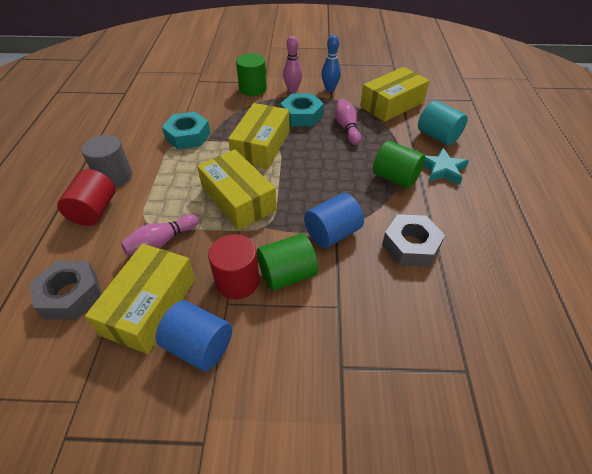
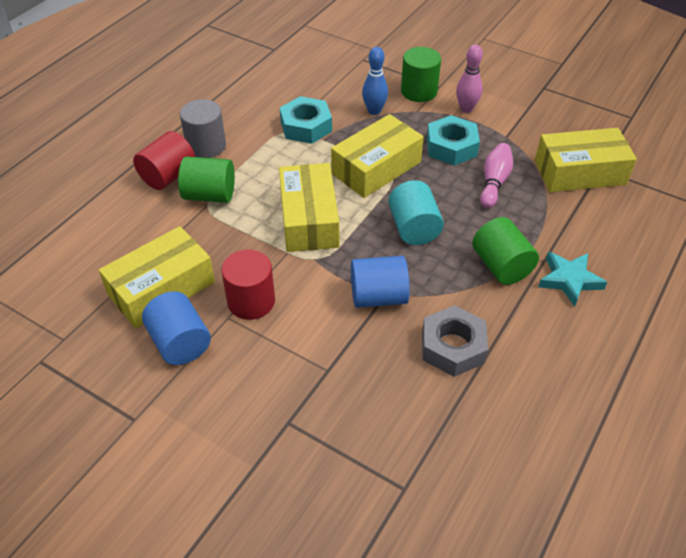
camera: 30 degrees right, 0 degrees up
grey nut [29,261,102,320] -> none
pink bowling pin [121,214,198,255] -> none
green cylinder [257,233,318,291] -> green cylinder moved to [178,156,235,203]
blue bowling pin [321,35,341,92] -> blue bowling pin moved to [362,47,388,115]
turquoise cylinder [418,100,468,145] -> turquoise cylinder moved to [389,180,444,245]

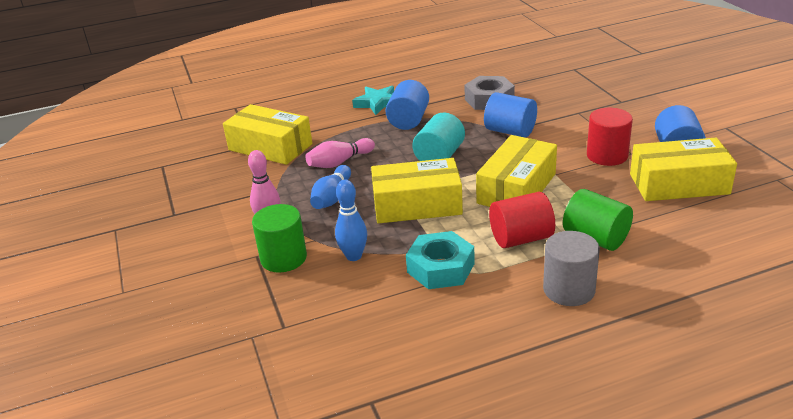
camera: 140 degrees left, 15 degrees down
red cylinder [133,131,195,190] -> red cylinder moved to [489,192,555,248]
turquoise nut [427,115,480,166] -> blue bowling pin [310,165,351,209]
green cylinder [472,217,539,285] -> blue cylinder [385,80,429,130]

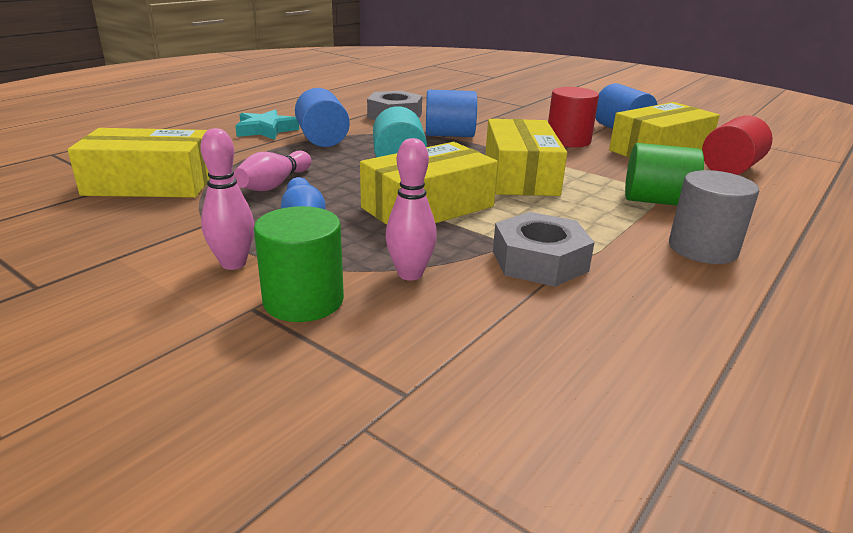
camera: 35 degrees left, 5 degrees down
blue bowling pin [335,179,367,261] -> pink bowling pin [385,138,437,281]
turquoise nut [406,231,475,289] -> grey nut [493,212,595,287]
red cylinder [489,192,555,248] -> red cylinder moved to [702,116,773,175]

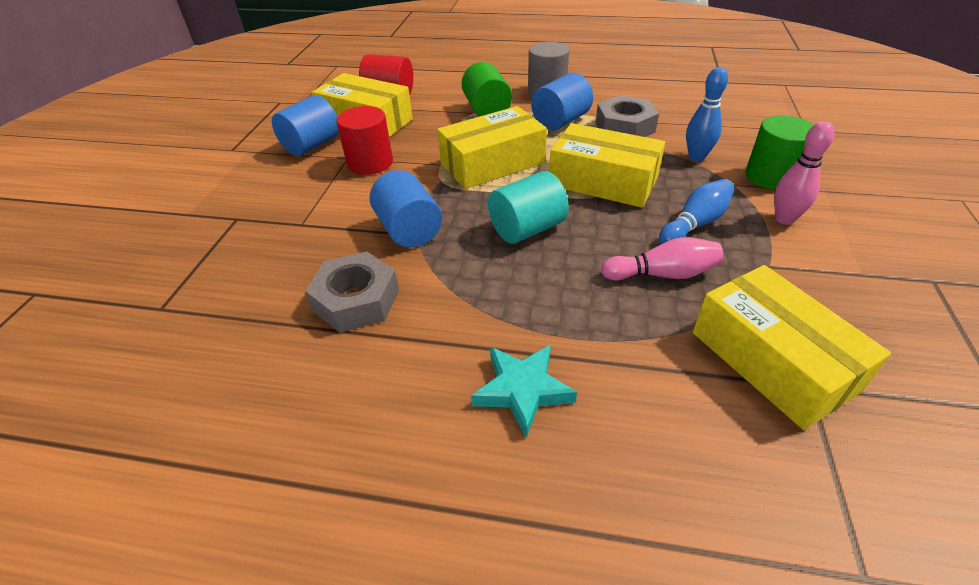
camera: 115 degrees left, 15 degrees up
blue cylinder [295,88,350,147] -> blue cylinder moved to [531,73,593,131]
pink bowling pin [385,138,437,281] -> blue bowling pin [686,67,728,161]

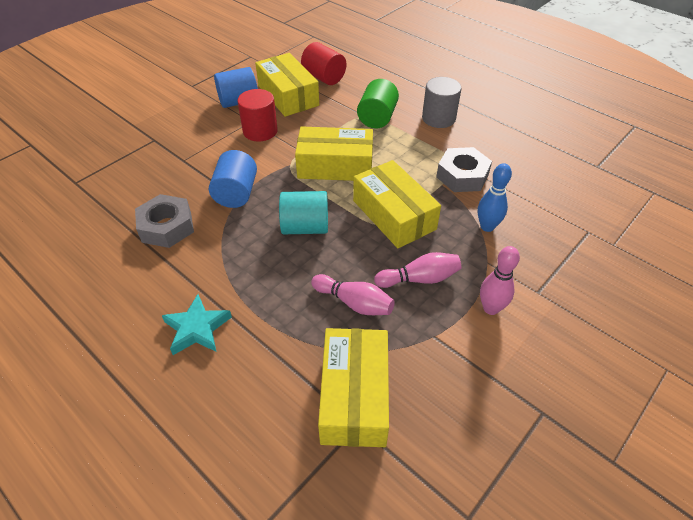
camera: 30 degrees right, 5 degrees up
blue cylinder [531,73,593,131] -> none
blue bowling pin [659,179,734,244] -> pink bowling pin [374,252,461,288]
green cylinder [745,115,814,190] -> none

